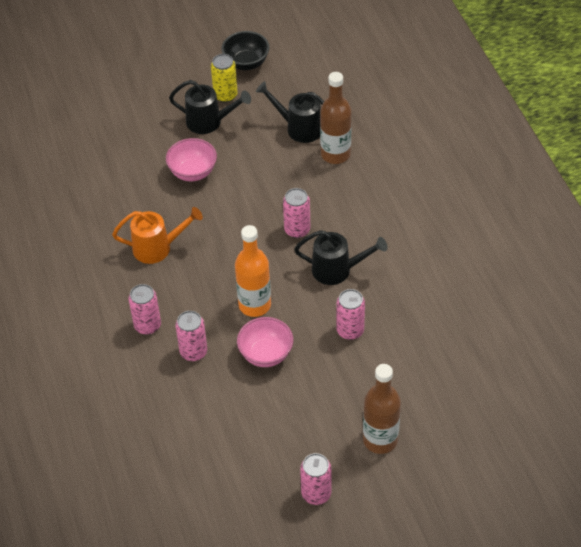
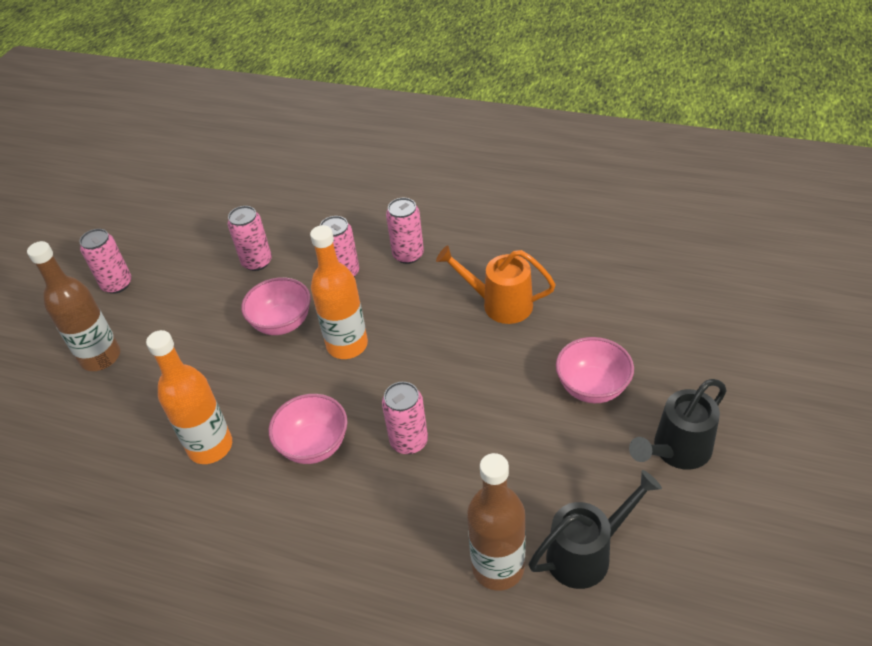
camera: 130 degrees right, 5 degrees down
orange watering can [112,207,203,264] -> orange watering can turned 75 degrees clockwise [436,245,556,324]
yellow can [211,54,238,102] -> none
black bowl [222,31,269,70] -> none
black watering can [294,230,388,285] -> pink bowl [269,394,348,464]
pink can [336,289,365,340] -> pink can moved to [228,206,272,271]
none -> orange bottle [146,330,232,464]

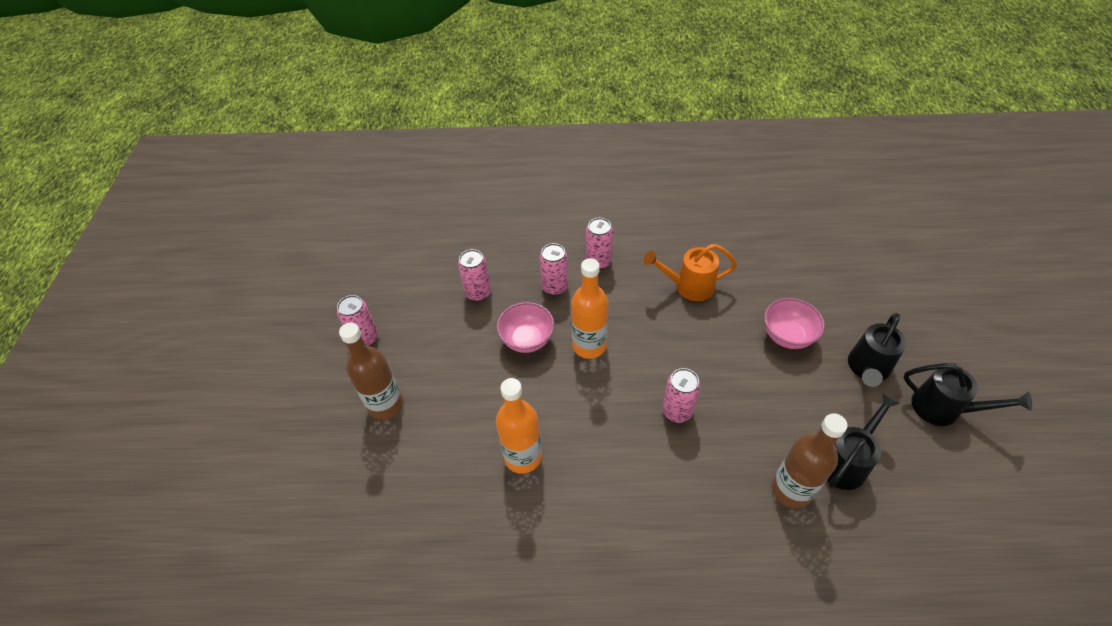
camera: 20 degrees left, 5 degrees up
pink bowl [269,394,348,464] -> none
none -> black watering can [903,363,1032,426]

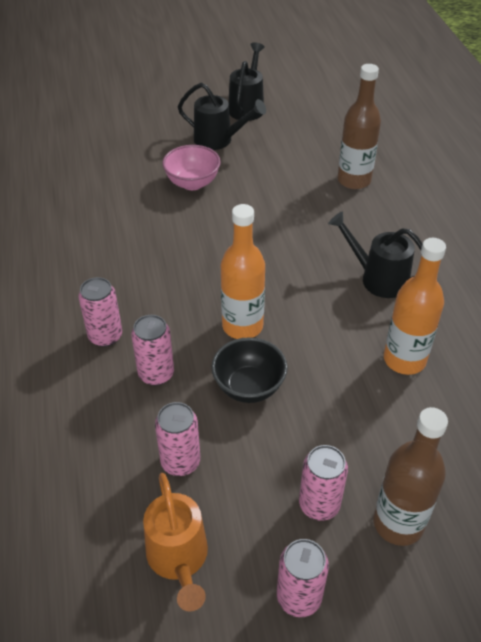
camera: 105 degrees left, 5 degrees down
pink bowl [497,302,554,353] -> black bowl [211,337,287,403]
orange watering can [644,244,737,301] -> orange watering can moved to [143,473,208,612]
pink can [662,368,700,423] -> pink can moved to [299,445,348,521]
black watering can [827,393,900,490] -> black watering can moved to [328,211,423,298]

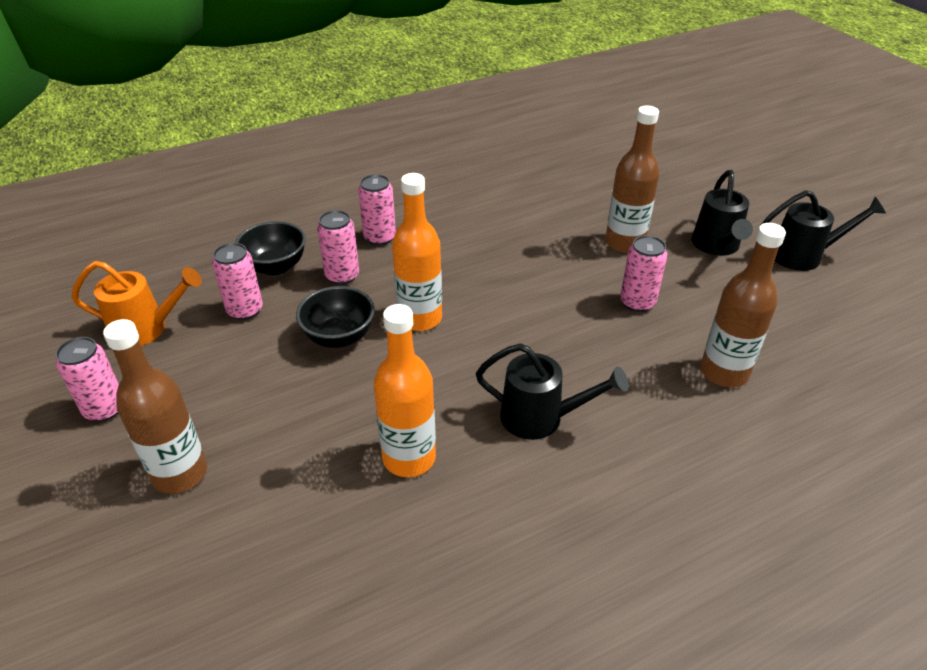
camera: 75 degrees right, 5 degrees down
orange watering can [143,473,208,612] -> orange watering can turned 150 degrees counterclockwise [71,261,202,346]
pink bowl [162,145,221,190] -> brown bottle [605,106,659,253]
pink can [299,445,348,521] -> pink can moved to [620,235,667,312]
black watering can [328,211,423,298] -> black watering can turned 90 degrees clockwise [476,343,629,440]
none -> black bowl [235,221,306,275]

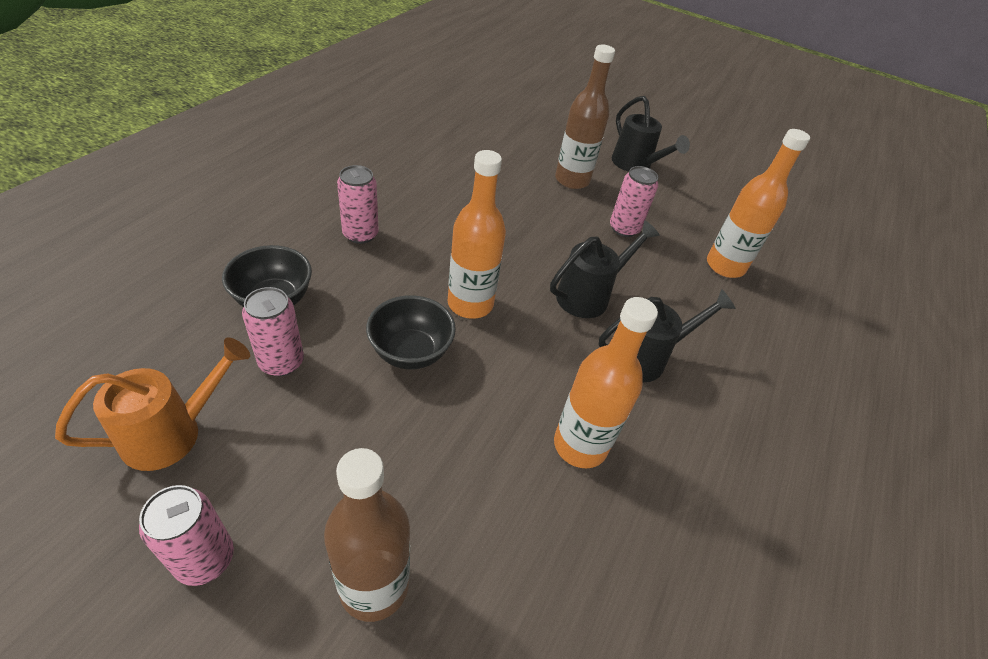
camera: 40 degrees left, 5 degrees up
pink can [317,210,359,285] -> none
brown bottle [701,223,786,387] -> orange bottle [707,129,810,278]
black watering can [762,190,886,271] -> black watering can moved to [550,220,660,318]

